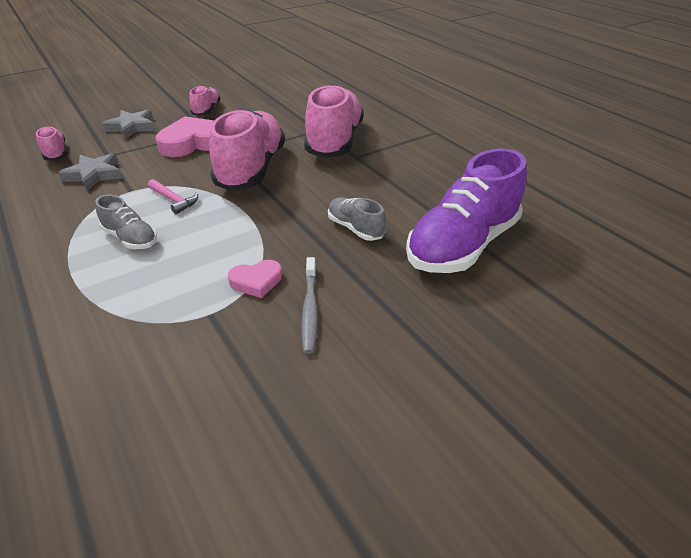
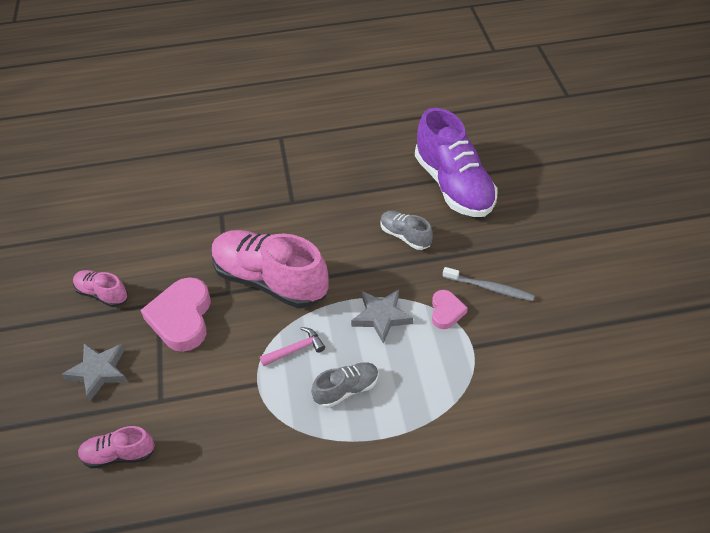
camera: 65 degrees left, 10 degrees up
grey star [58,153,122,191] -> grey star moved to [351,290,413,344]
pink shoe [304,84,364,158] -> none
grey shoe [328,197,386,241] -> grey shoe turned 60 degrees clockwise [381,211,433,250]

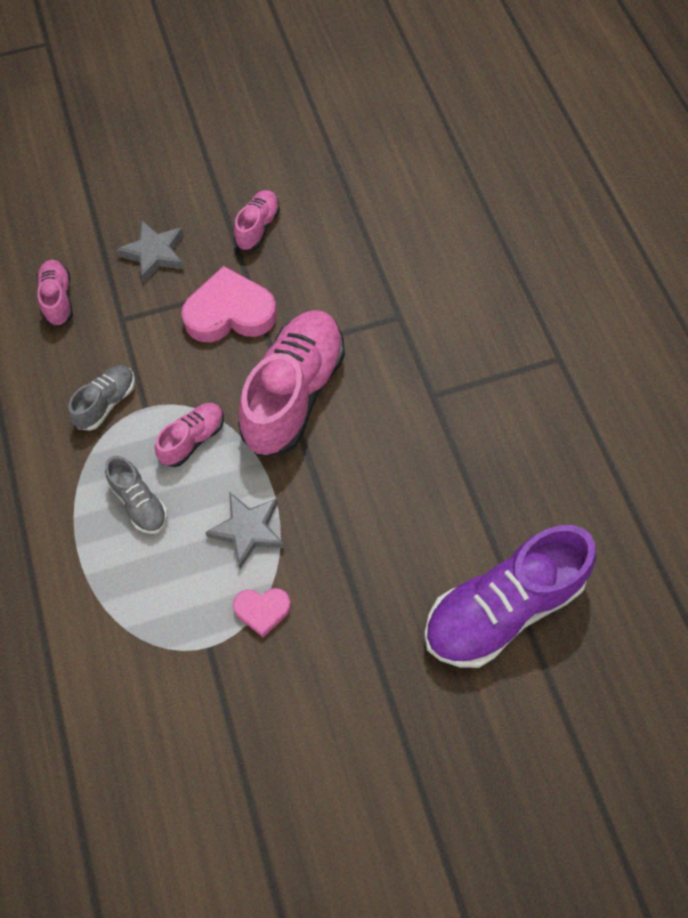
camera: 80 degrees right, 15 degrees up
pink hammer [260,327,325,366] -> pink shoe [155,403,224,467]
grey shoe [381,211,433,250] -> grey shoe moved to [68,365,135,431]
grey toothbrush [443,267,535,301] -> none

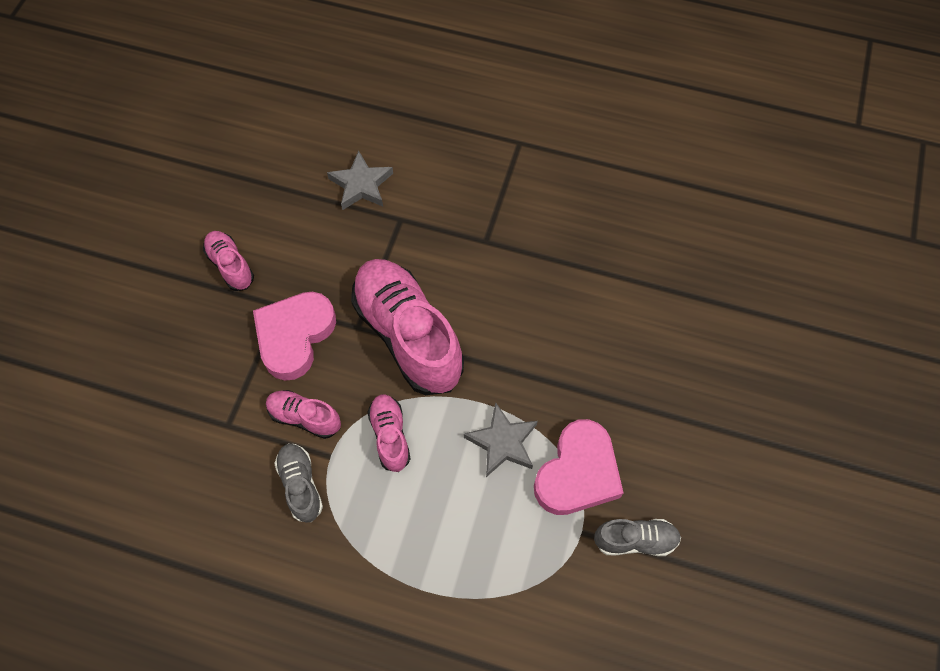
camera: 55 degrees left, 0 degrees up
pink shoe [37,260,73,327] -> pink shoe moved to [266,390,341,439]
grey shoe [105,456,168,534] -> grey shoe moved to [594,519,681,556]
grey star [116,221,184,283] -> grey star moved to [327,151,393,210]
pink heart [233,588,291,637] -> pink heart [534,419,624,515], size x1.88
purple shoe [424,525,596,668] -> none

